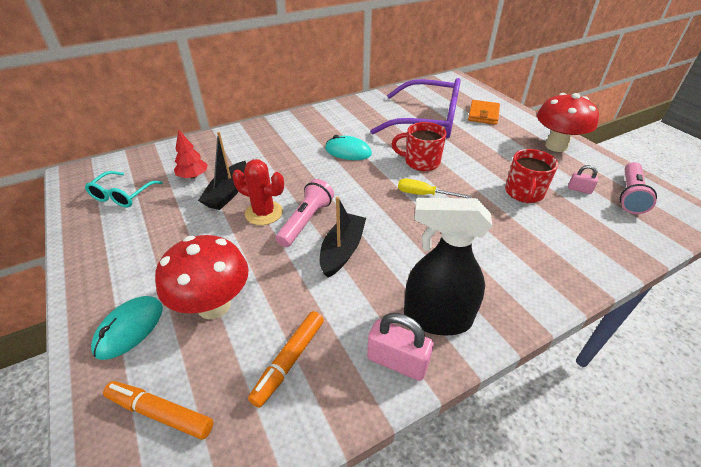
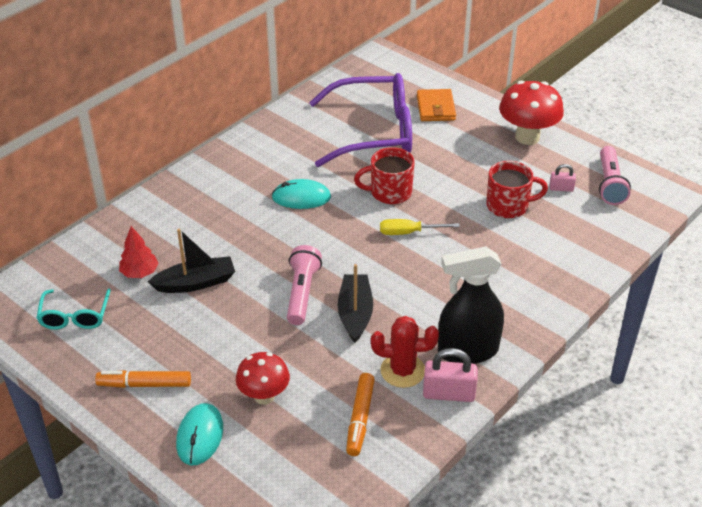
camera: 20 degrees left, 0 degrees up
orange marker [103,381,214,440] -> orange marker moved to [95,370,191,388]
red mushroom [155,235,249,320] -> red mushroom [236,352,290,405], size x0.66
black boat [198,132,247,210] -> black boat turned 105 degrees counterclockwise [148,229,235,293]
red cactus [232,159,284,225] -> red cactus moved to [371,316,439,388]
red mug [505,149,558,204] -> red mug turned 90 degrees counterclockwise [486,161,548,218]

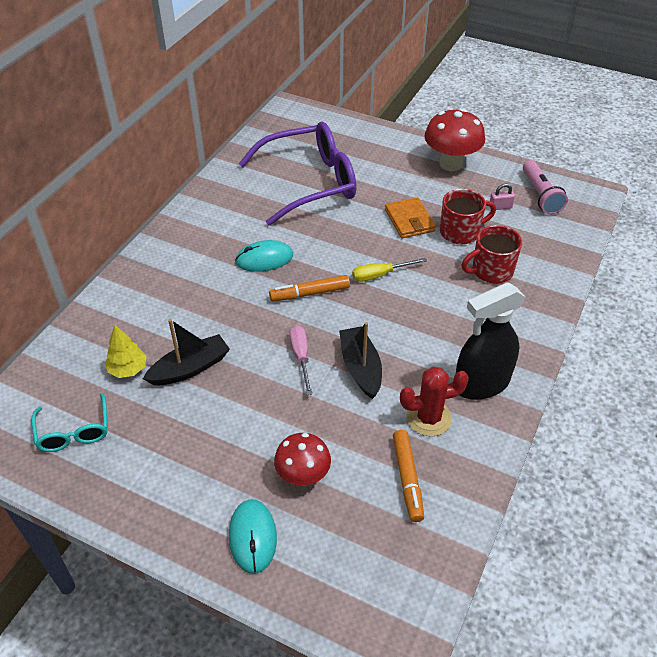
camera: 15 degrees left, 5 degrees up
orange marker [95,370,191,388] -> orange marker moved to [269,275,350,301]
red tree [119,226,159,278] -> yellow tree [105,325,147,378]
pink flashlight [287,245,322,325] -> pink screwdriver [290,325,312,395]
red mug [354,147,415,204] -> red mug moved to [462,225,522,283]
orange wallet [417,89,456,121] -> orange wallet moved to [385,197,436,238]
pink padlock [423,348,478,402] -> none

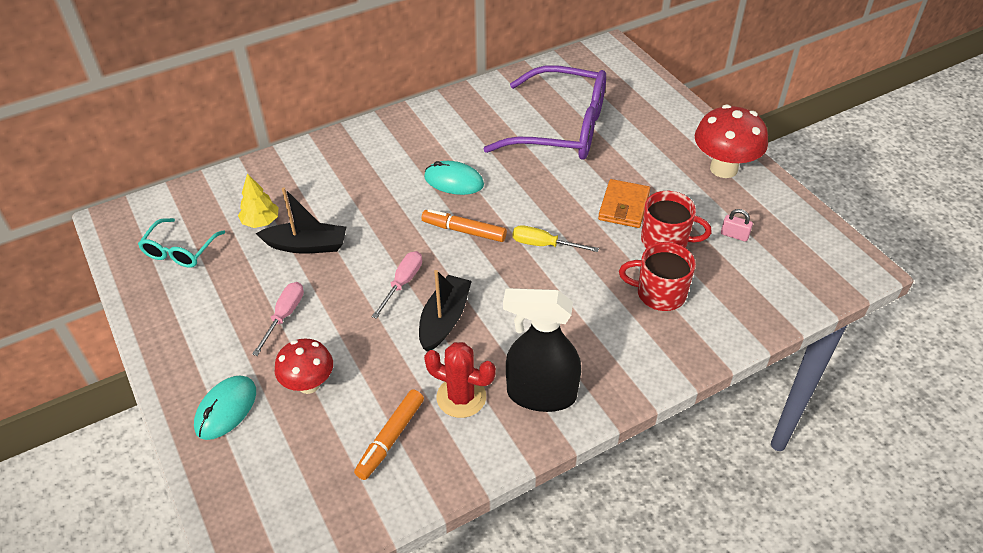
camera: 35 degrees right, 0 degrees up
pink flashlight [523,160,568,215] -> none
none -> pink screwdriver [252,282,304,356]

